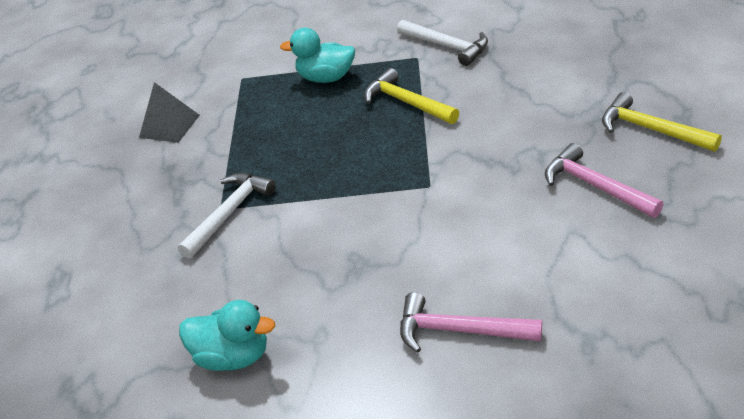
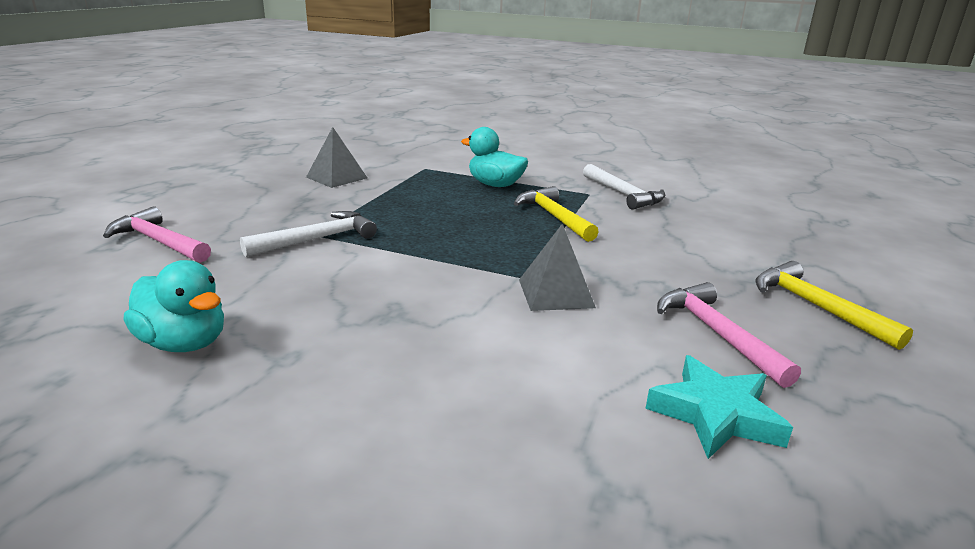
camera: 15 degrees right, 15 degrees down
pink hammer [400,292,542,353] -> pink hammer moved to [103,206,211,263]
none -> grey pyramid [519,224,596,311]
none -> turquoise star [645,355,793,459]

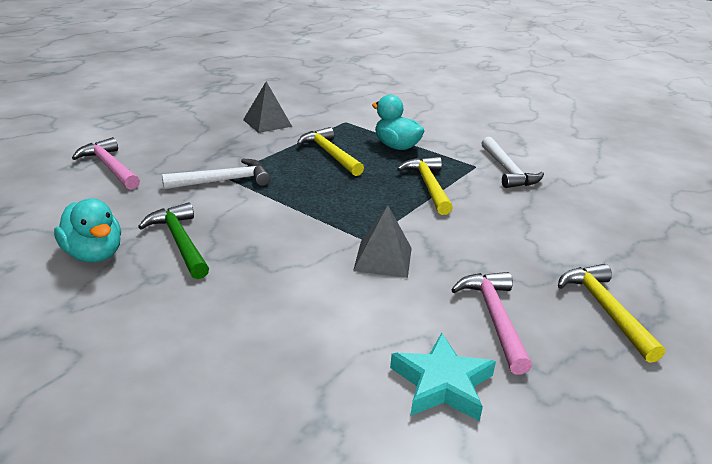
camera: 15 degrees right, 5 degrees up
none -> green hammer [138,202,209,279]
none -> yellow hammer [297,127,364,176]

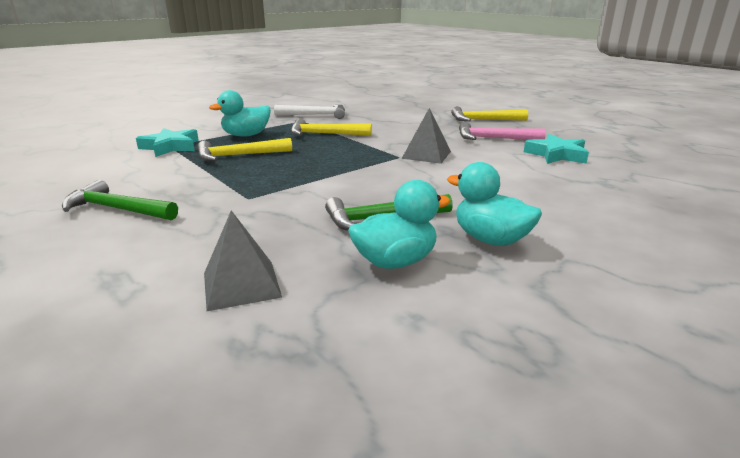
camera: 75 degrees left, 5 degrees down
pink hammer [72,137,140,190] -> none
white hammer [162,159,270,190] -> none
grey pyramid [243,81,292,133] -> grey pyramid moved to [204,210,282,311]
none -> green hammer [62,180,178,221]
none -> turquoise star [136,128,199,157]
none -> turquoise duck [447,162,542,246]

